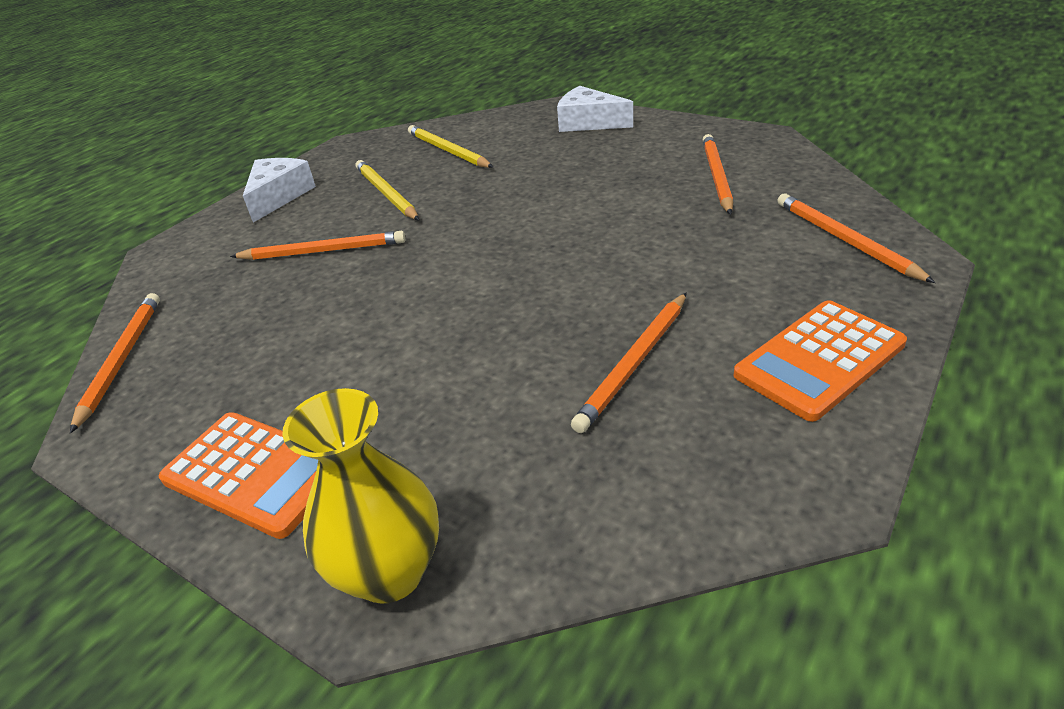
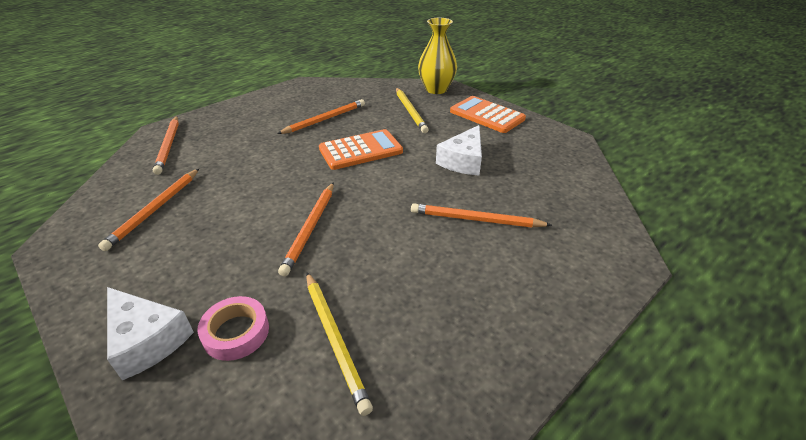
camera: 170 degrees left, 0 degrees up
orange pencil [70,293,160,433] -> orange pencil moved to [278,182,334,276]
white cheese [243,158,316,223] -> white cheese moved to [436,125,482,175]
yellow pencil [356,160,419,220] -> yellow pencil moved to [396,88,429,133]
orange calculator [734,300,907,422] -> orange calculator moved to [319,129,403,170]
none -> pink tape [198,296,269,361]

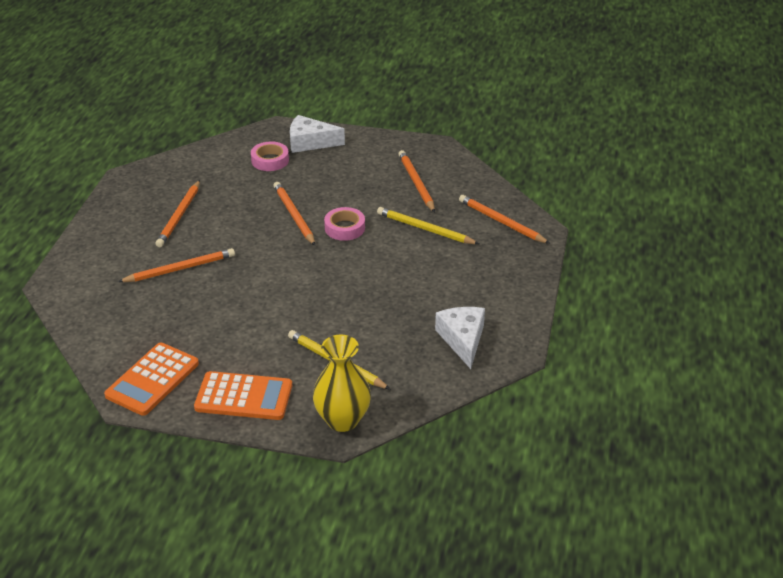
camera: 145 degrees right, 0 degrees up
orange pencil [277,99,365,134] -> orange pencil moved to [155,180,200,247]
yellow pencil [306,272,373,416] -> yellow pencil moved to [377,207,479,244]
orange calculator [319,129,403,170] -> orange calculator moved to [104,343,199,416]
white cheese [436,125,482,175] -> white cheese moved to [435,307,485,369]
none -> pink tape [324,207,365,241]

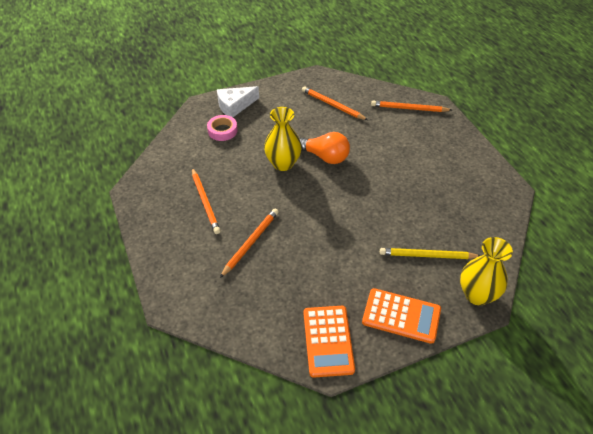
camera: 35 degrees left, 10 degrees up
orange calculator [194,371,292,420] -> orange calculator turned 45 degrees clockwise [362,288,441,344]
orange pencil [273,182,315,246] -> yellow vase [264,107,302,171]
pink tape [324,207,365,241] -> orange light bulb [299,132,350,164]
yellow pencil [377,207,479,244] -> none
white cheese [435,307,485,369] -> none

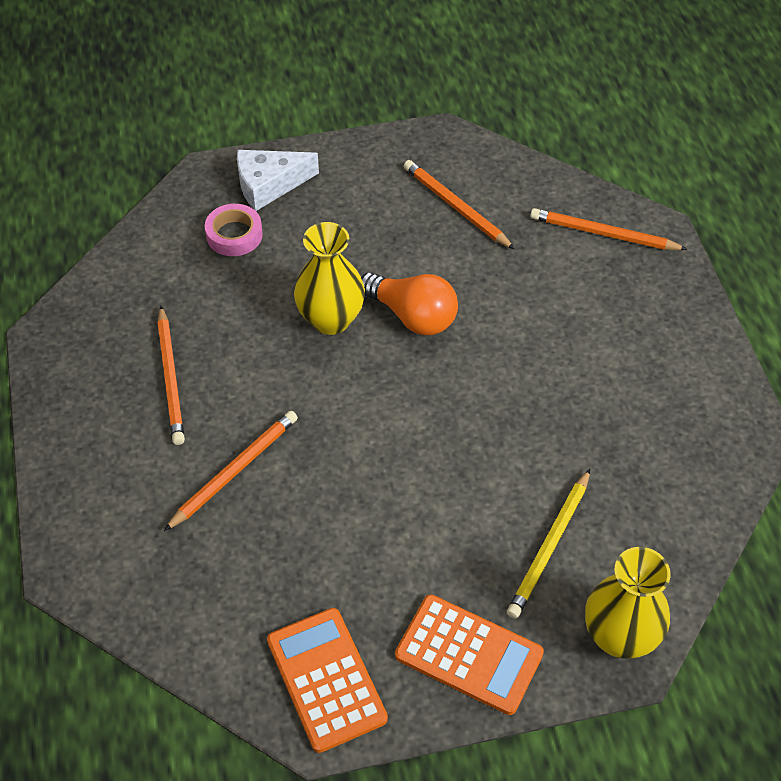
camera: 10 degrees right, 5 degrees up
orange calculator [304,306,355,378] -> orange calculator turned 150 degrees clockwise [267,608,388,753]
yellow pencil [380,248,480,259] -> yellow pencil turned 75 degrees counterclockwise [507,469,590,619]

